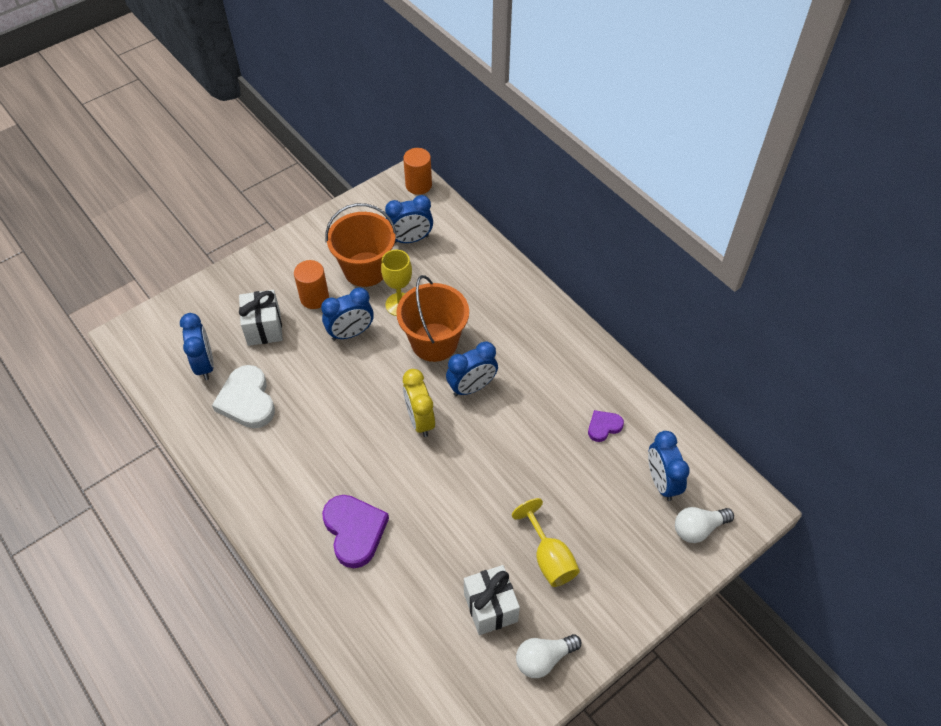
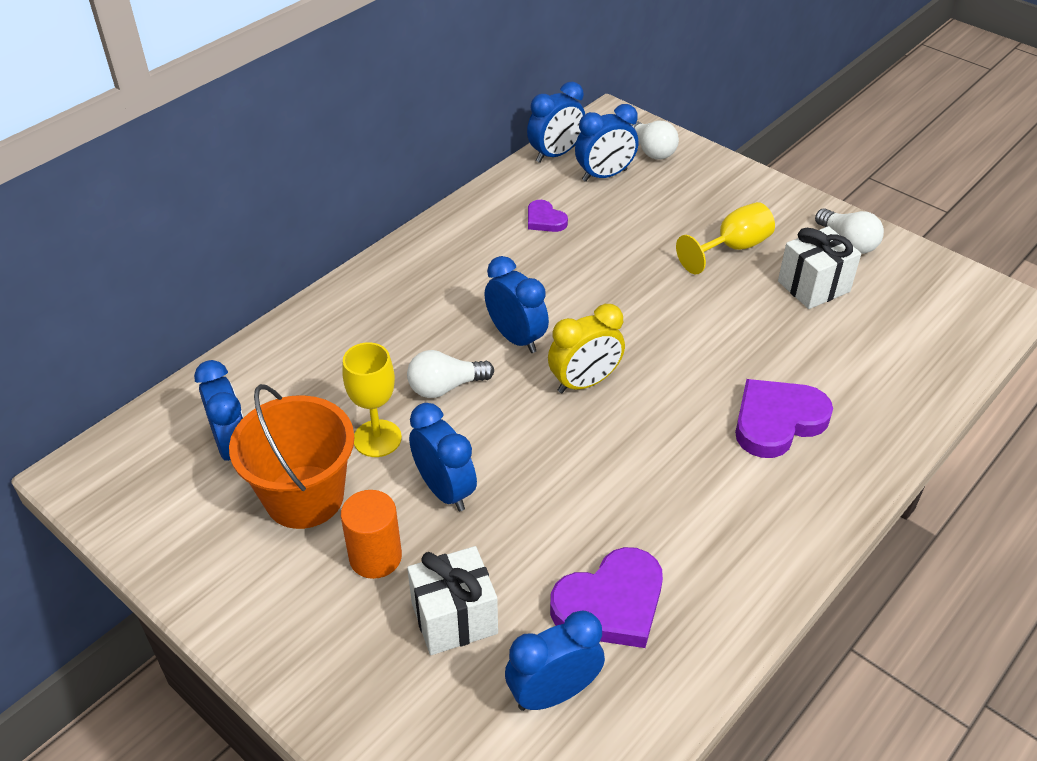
camera: 100 degrees left, 10 degrees down
white heart [212,365,275,428] -> purple heart [550,547,663,648]
orange bucket [396,275,469,362] -> white light bulb [407,350,494,398]
orange cylinder [403,148,432,195] -> none
none -> blue clock [527,82,585,163]

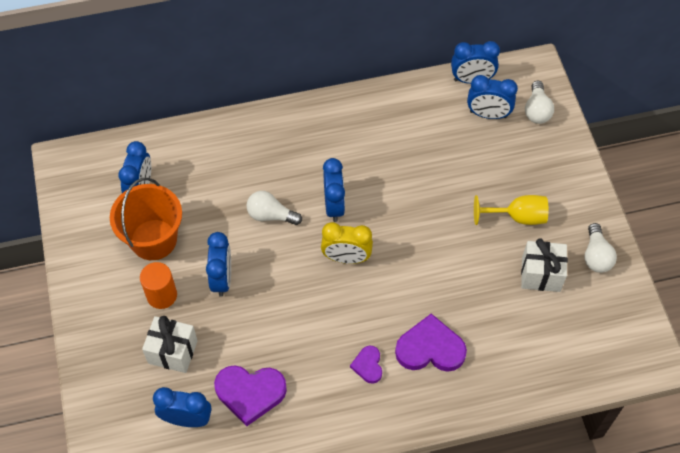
camera: 35 degrees right, 15 degrees up
yellow goblet [342,342,402,457] -> none
purple heart [528,200,568,232] -> purple heart moved to [350,346,382,384]

